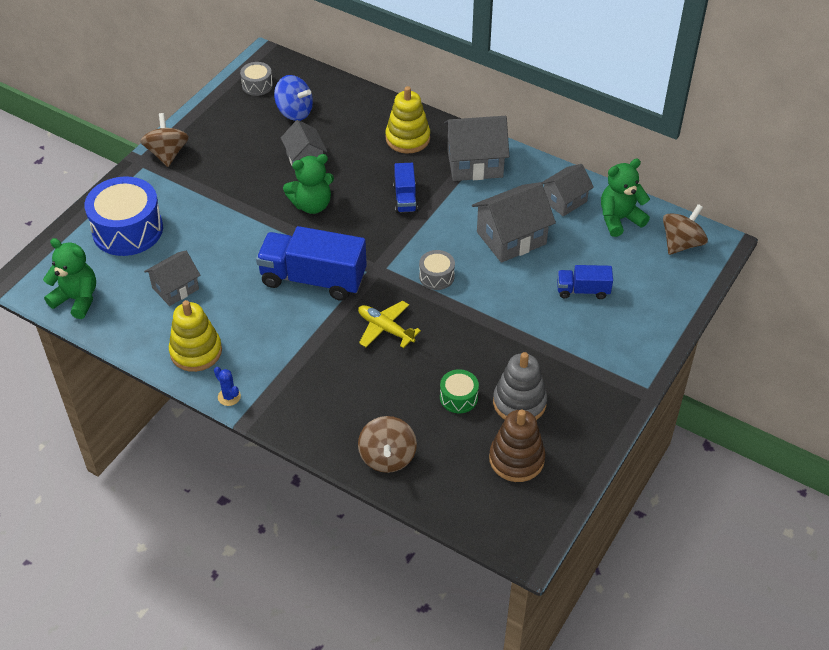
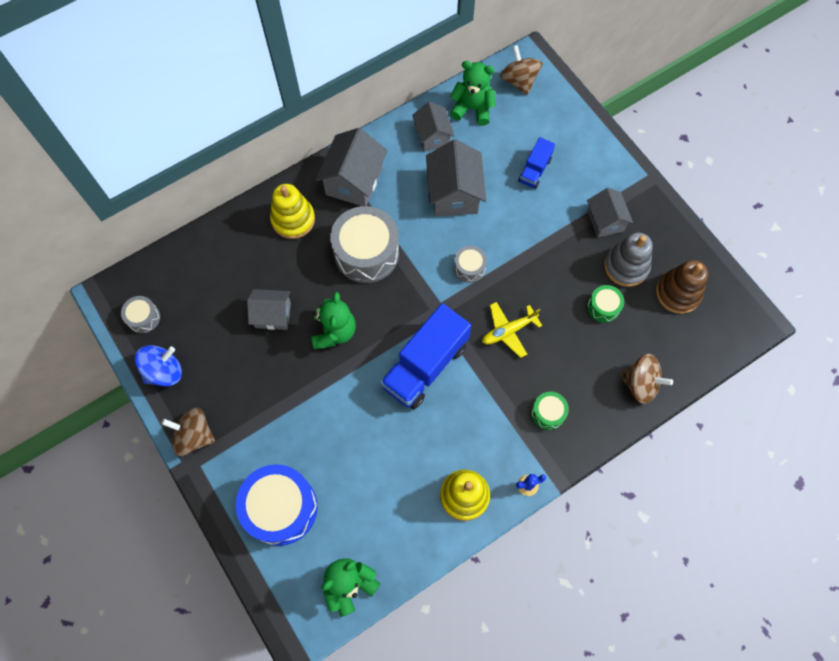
camera: 65 degrees left, 20 degrees up
grey house [144,251,200,306] -> grey house moved to [587,188,633,238]
blue spinning top [274,75,313,121] -> blue spinning top moved to [135,345,182,387]
blue truck [393,163,418,213] -> grey drum [330,206,399,283]
green teddy bear [601,159,650,237] -> green teddy bear turned 105 degrees clockwise [450,61,496,126]
none -> green drum [531,392,569,430]

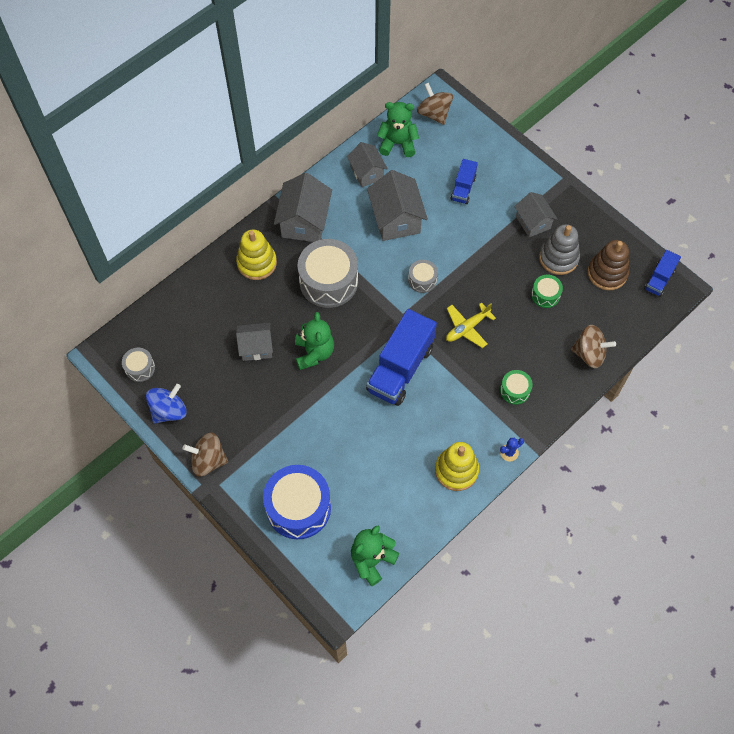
camera: 10 degrees left, 5 degrees down
none -> blue truck [644,250,681,297]

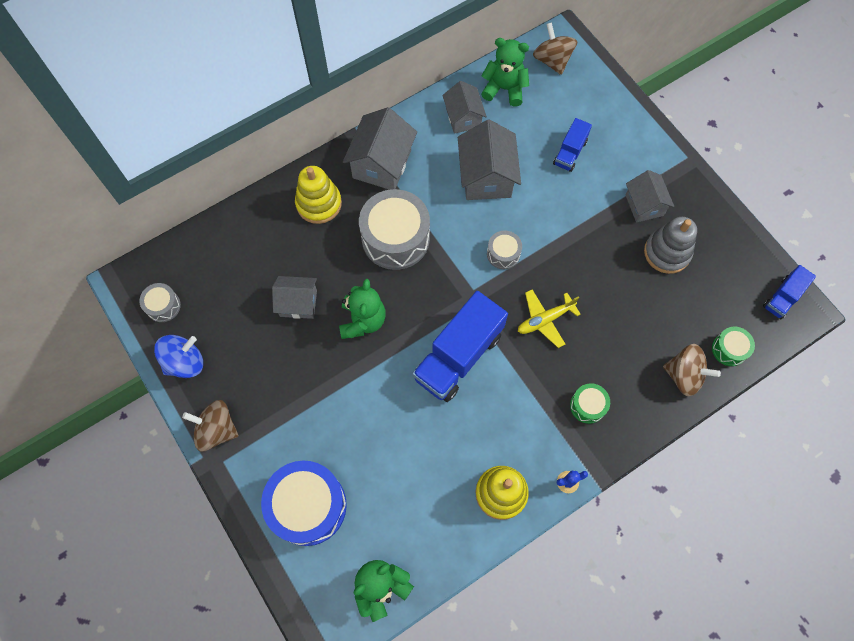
camera: 10 degrees right, 5 degrees up
green drum [531,275,563,308] -> green drum moved to [712,327,755,366]
brown stacking toy [588,240,629,290] -> none

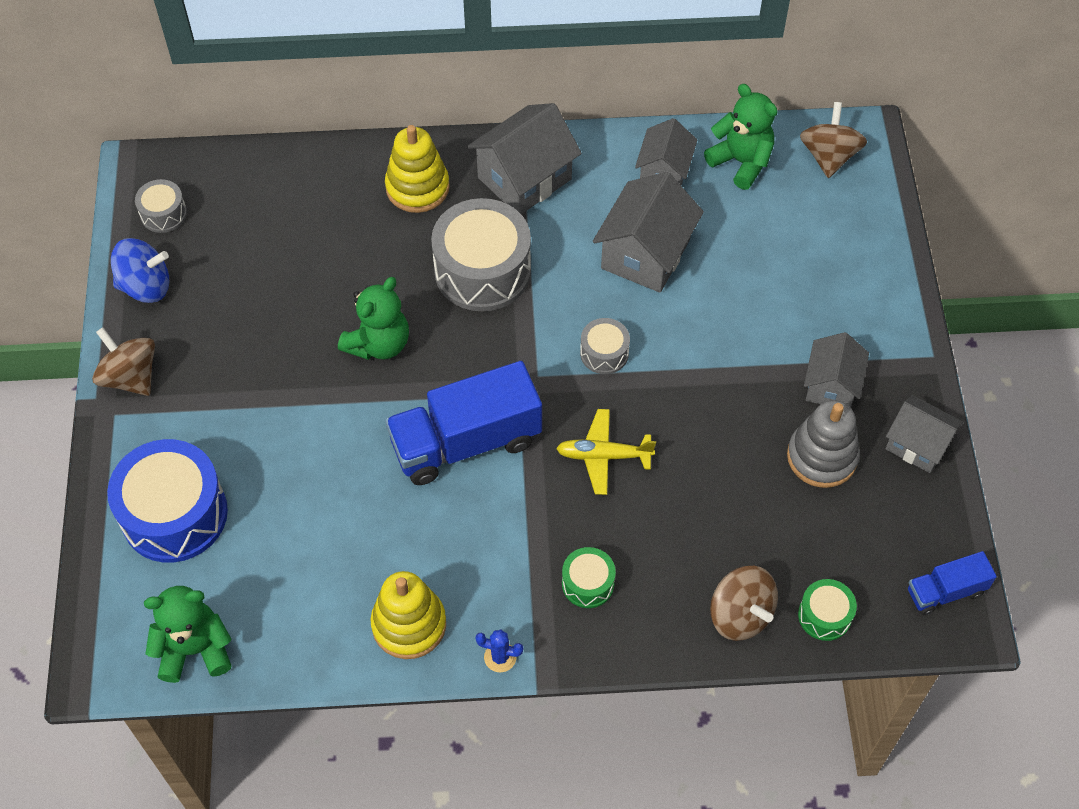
camera: 30 degrees right, 10 degrees down
grey house [272,276,317,319] -> grey house moved to [886,395,963,473]
blue truck [553,118,592,172] -> none

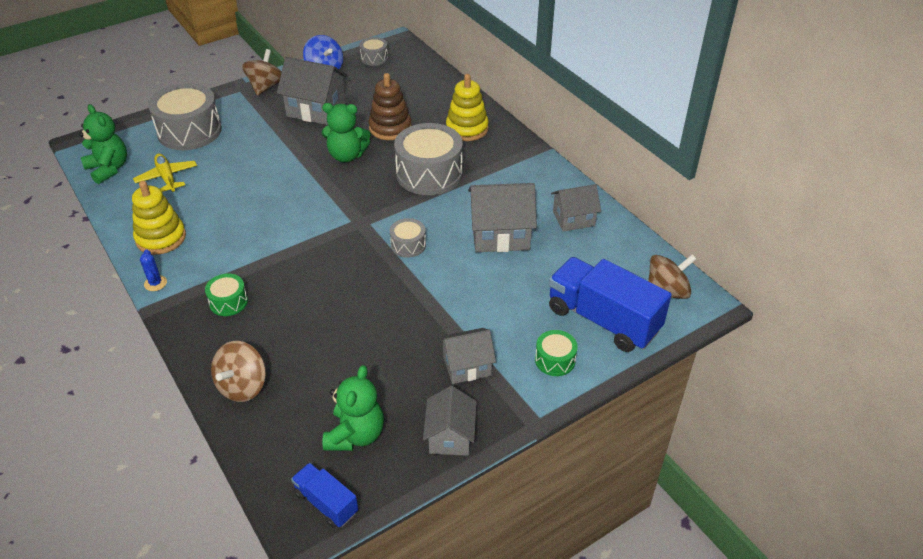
camera: 60 degrees right, 15 degrees down
blue drum [107,439,228,563] -> grey drum [148,83,222,150]
blue truck [385,361,542,485] -> blue truck moved to [549,257,672,352]
grey house [467,103,582,214] -> grey house moved to [277,57,348,125]
yellow plane [556,409,656,495] -> yellow plane moved to [133,154,197,192]
green teddy bear [704,84,778,190] -> green teddy bear moved to [323,365,384,451]
grey stacking toy [787,400,860,488] -> none
green drum [798,579,857,641] -> green drum moved to [535,330,578,376]
none -> brown stacking toy [368,73,412,140]

